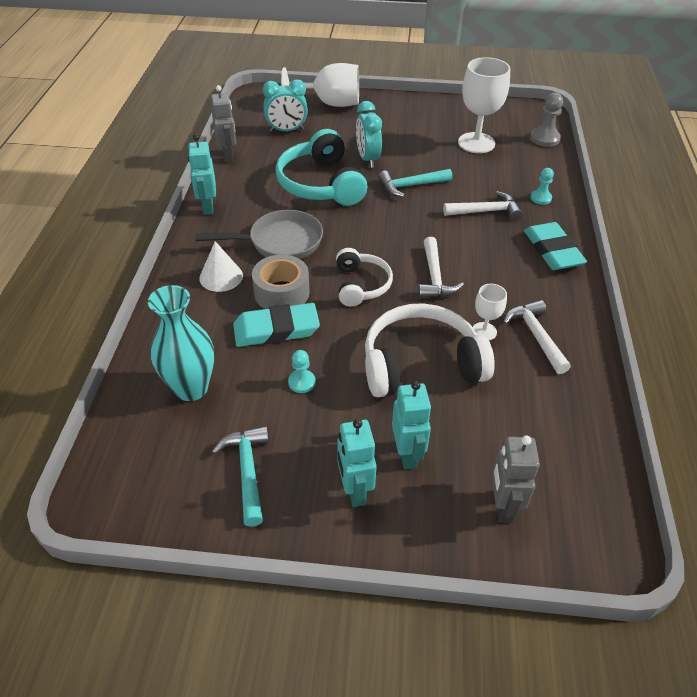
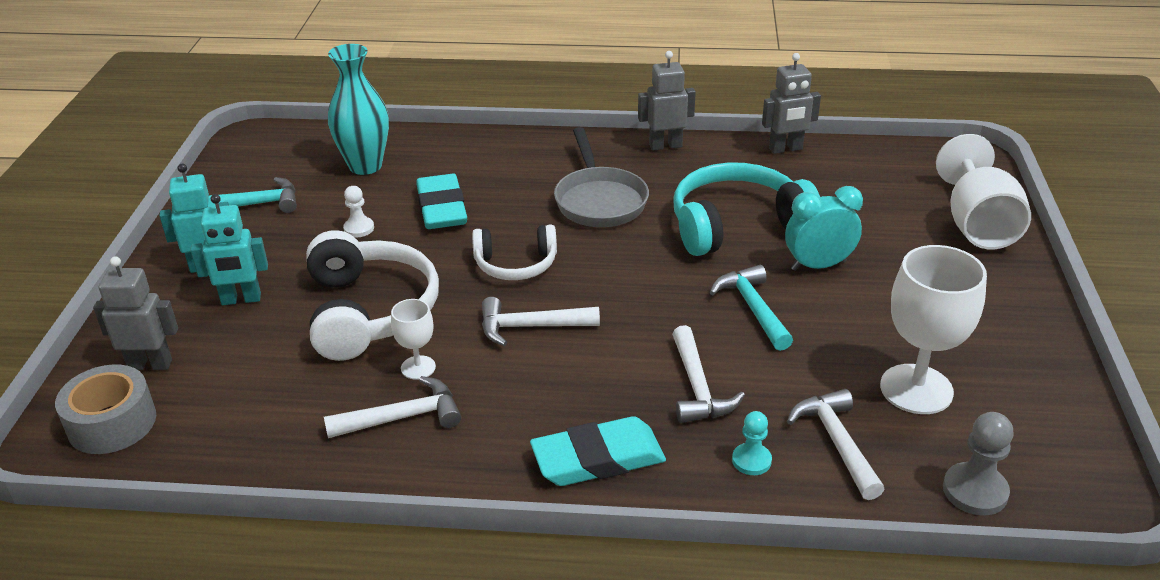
camera: 90 degrees right, 10 degrees down
turquoise robot [188,134,216,215] -> grey robot [638,51,696,150]
white cone [199,241,243,292] -> none
grey tape [252,254,310,309] -> grey tape moved to [55,364,156,454]
turquoise clock [263,79,308,132] -> none
turquoise pawn [288,350,316,393] -> white pawn [343,186,374,237]
none -> white hammer [787,389,885,500]

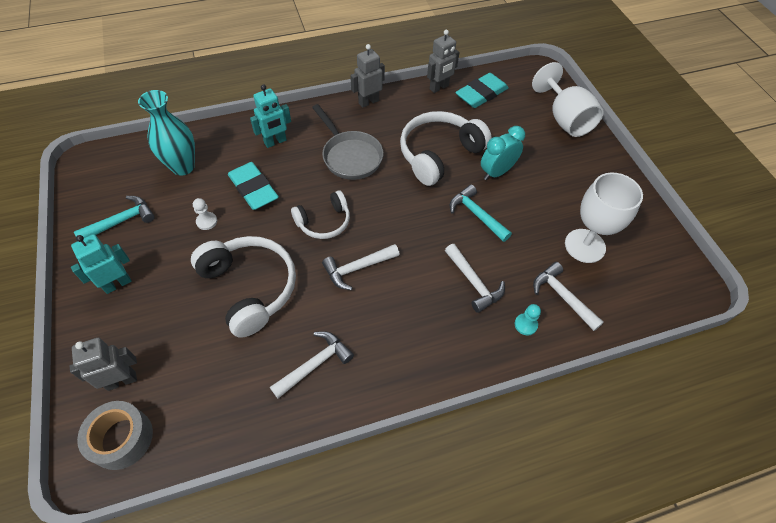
camera: 25 degrees left, 20 degrees up
turquoise robot [190,194,268,305] -> turquoise robot moved to [250,84,291,148]
white goblet [391,299,436,380] -> none
turquoise eraser [530,416,666,486] -> turquoise eraser moved to [455,73,508,108]
turquoise headphones [674,162,820,256] -> white headphones [400,111,492,186]
grey pawn [943,412,1014,516] -> none

